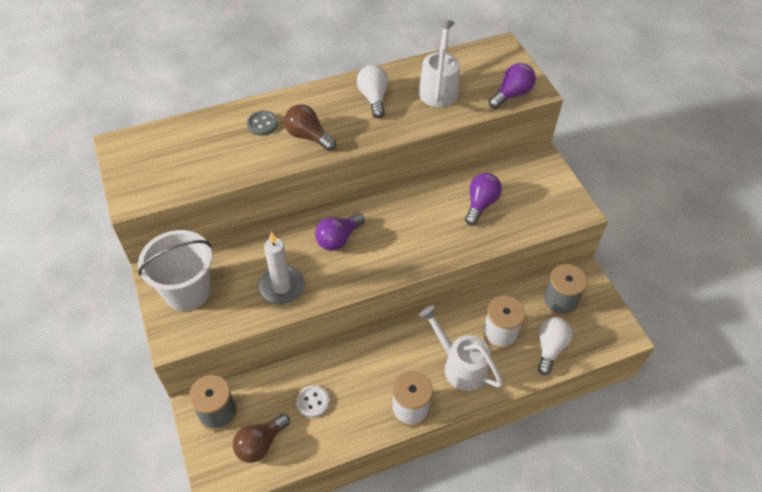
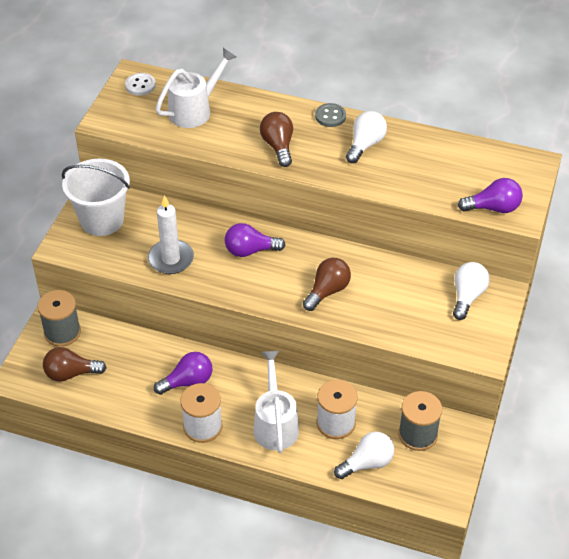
camera: 40 degrees right, 5 degrees down
grey button [247,111,278,136] -> grey button moved to [315,103,346,127]
white button [296,385,329,418] -> white button moved to [125,73,156,96]
white watering can [419,20,460,107] -> white watering can moved to [155,48,236,128]
purple light bulb [465,173,502,226] -> purple light bulb moved to [154,352,213,395]
none -> brown light bulb [303,258,351,311]
none -> white light bulb [453,262,490,320]

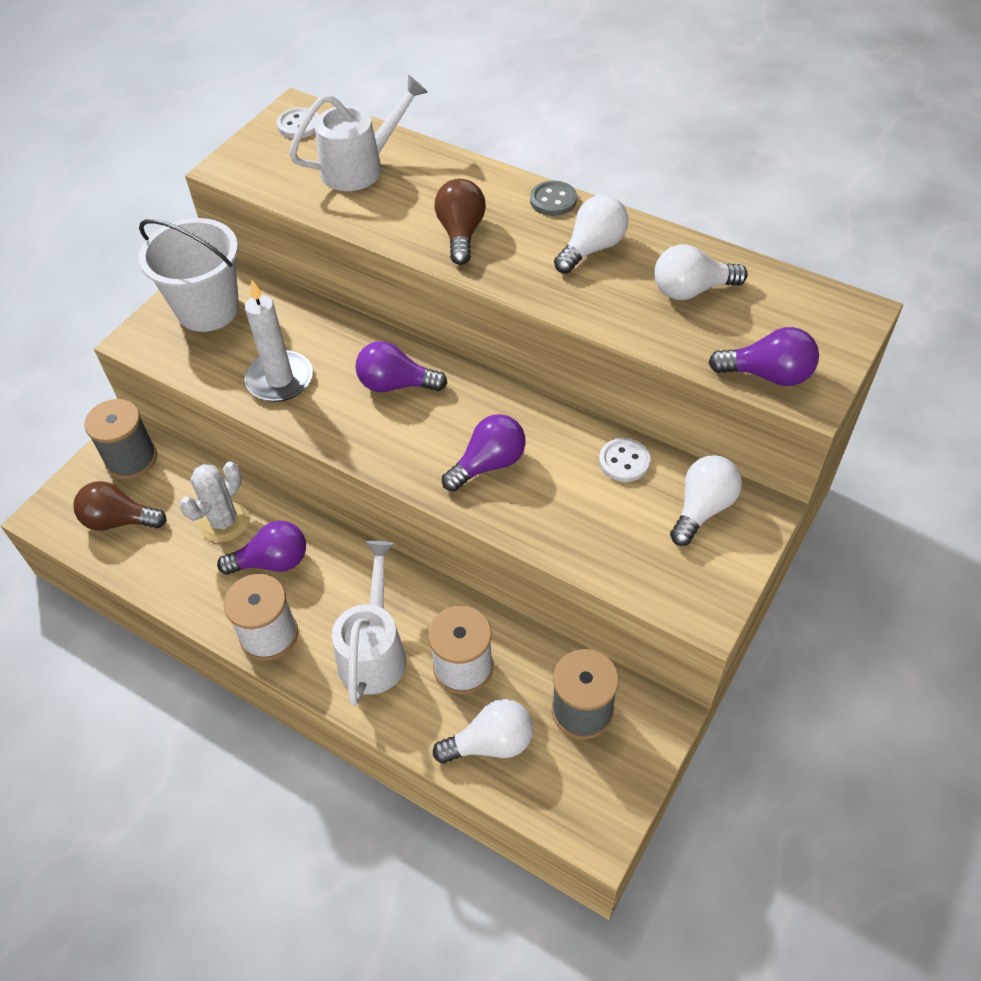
camera: 15 degrees right, 5 degrees up
brown light bulb [303,258,351,311] -> purple light bulb [442,414,526,491]
none -> white cactus [179,461,249,542]
none -> white button [599,438,650,482]
none -> white light bulb [654,244,748,300]

